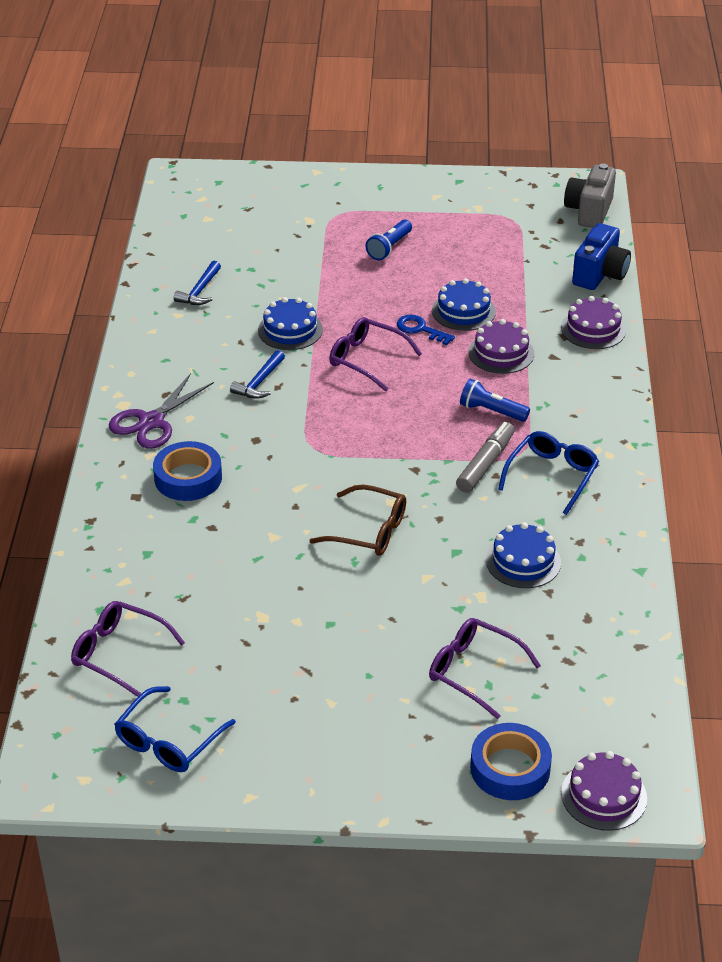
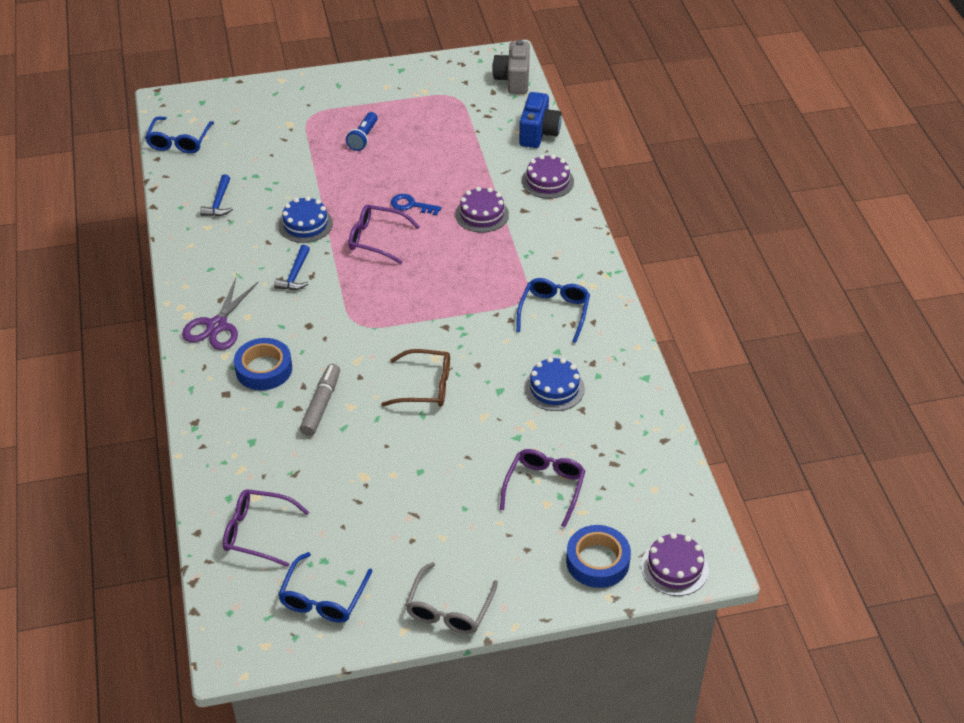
camera: 15 degrees left, 5 degrees up
purple glasses [429,618,541,719] -> purple glasses turned 90 degrees clockwise [500,449,585,528]
blue cake [432,278,496,331] -> none
grey marker [456,422,515,493] -> grey marker moved to [300,364,340,436]
blue flashlight [460,379,530,422] -> none
none -> blue glasses [145,116,214,154]
none -> grey glasses [406,562,498,634]

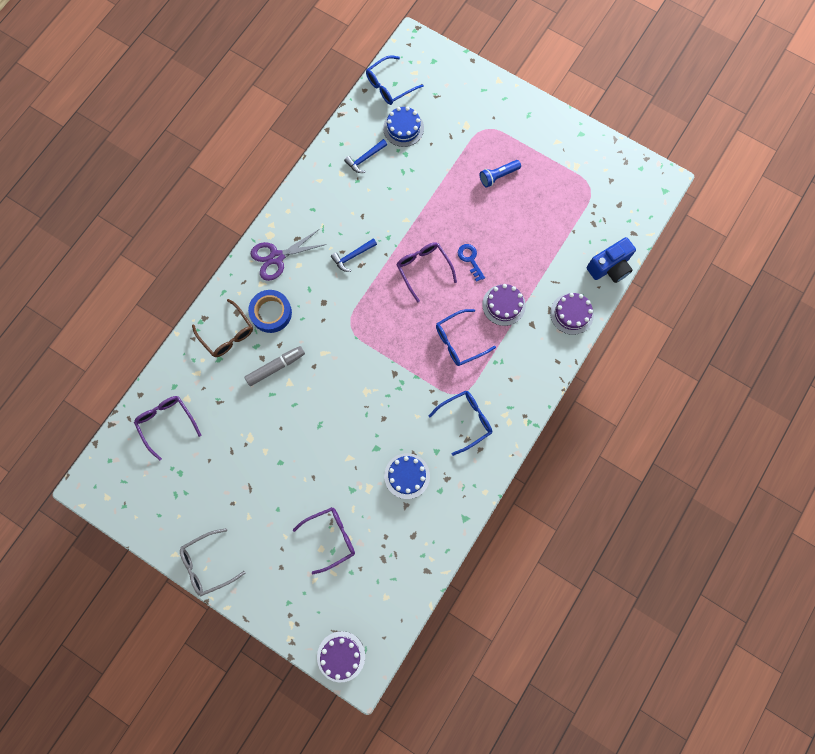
camera: 45 degrees right, 30 degrees up
blue cake [278,196,333,243] -> blue cake moved to [383,106,424,147]
blue glasses [278,552,372,623] -> blue glasses moved to [436,309,496,366]
brown glasses [381,349,450,407] -> brown glasses moved to [192,299,253,357]
grey camera [492,40,530,94] -> none
blue tape [566,525,631,588] -> none

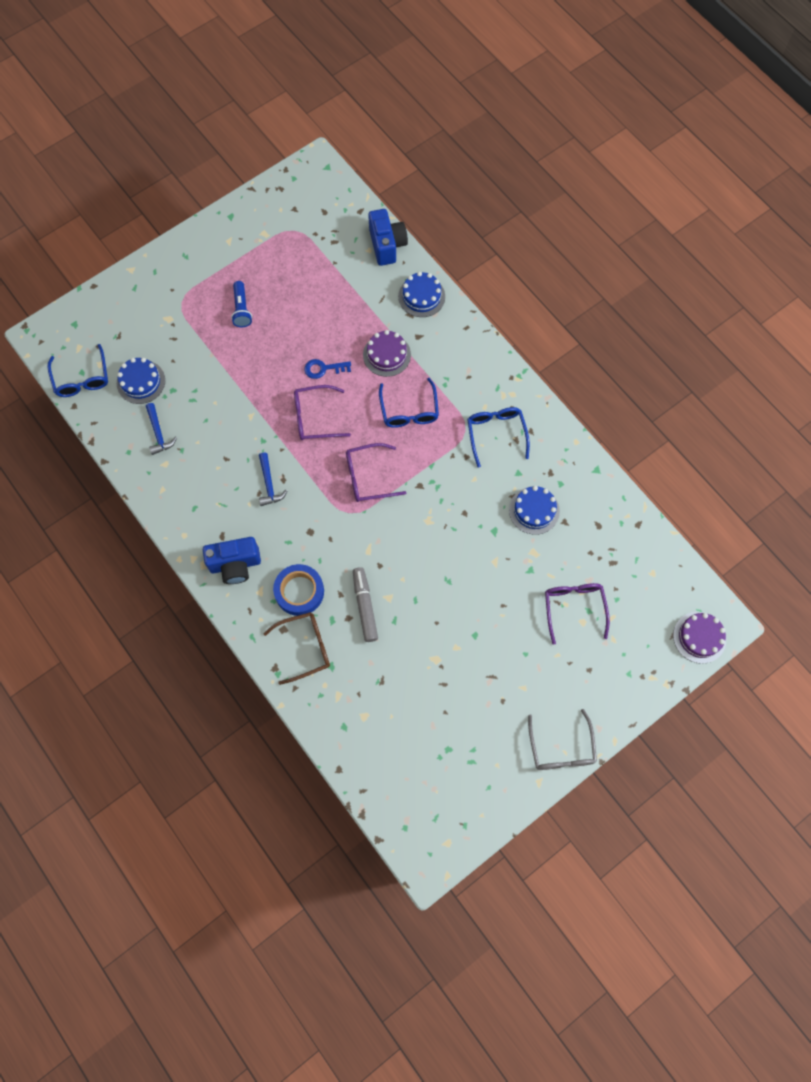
camera: 70 degrees left, 5 degrees down
purple glasses [134,396,201,461] -> purple glasses moved to [346,443,406,502]
purple scissors [251,230,327,281] -> blue camera [203,537,261,584]
purple cake [550,293,594,335] -> blue cake [398,272,445,317]

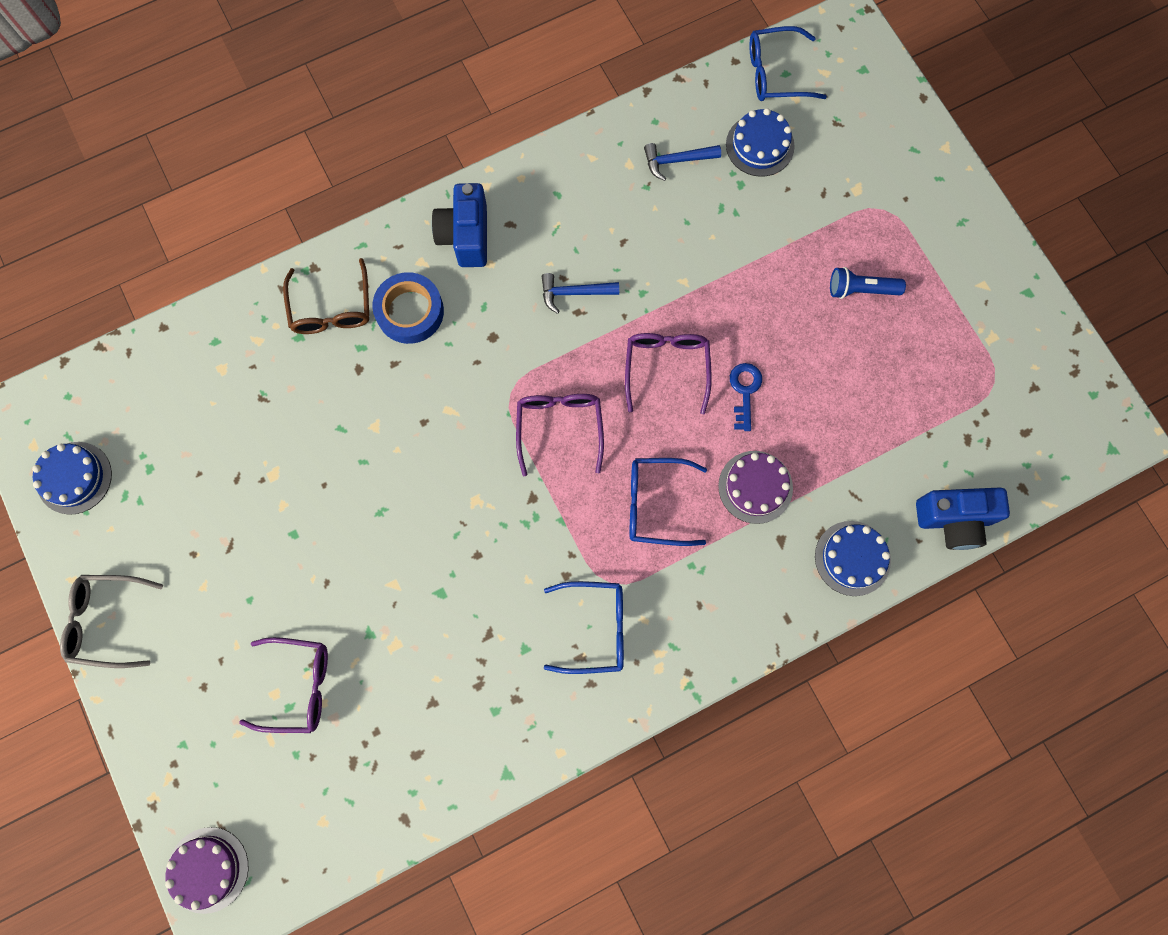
camera: 100 degrees right, 5 degrees up
grey marker [353,567,378,642] -> none
blue cake [509,486,560,535] -> blue cake moved to [32,442,112,515]

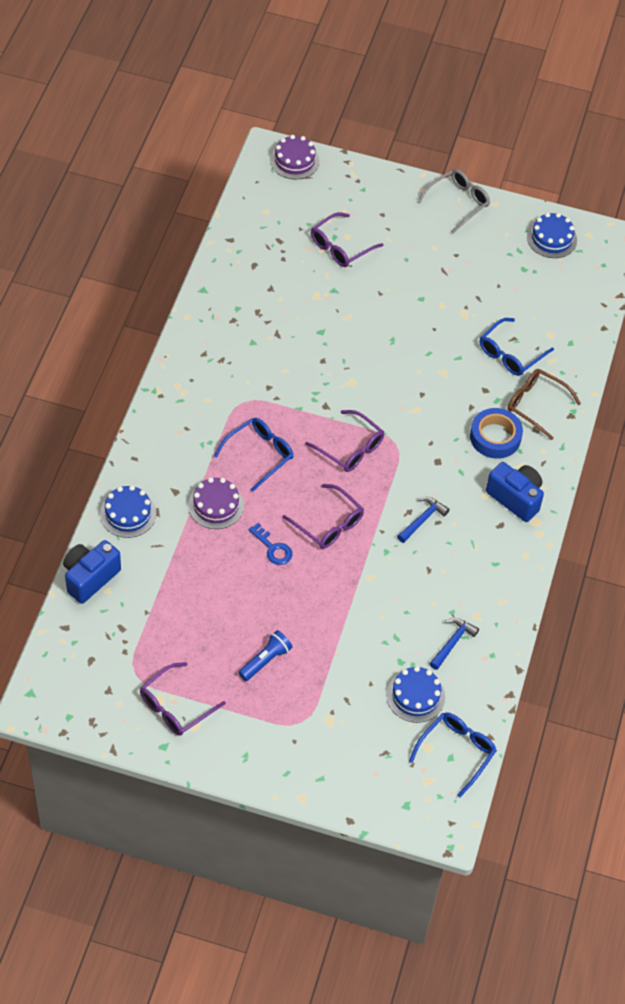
camera: 130 degrees right, 20 degrees down
blue glasses [544,581,624,674] -> blue glasses moved to [480,318,554,376]
none -> purple glasses [140,662,226,736]

